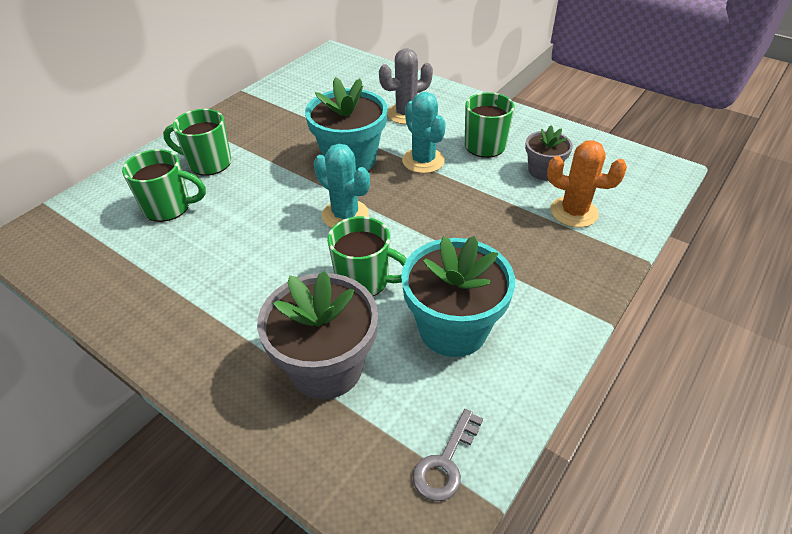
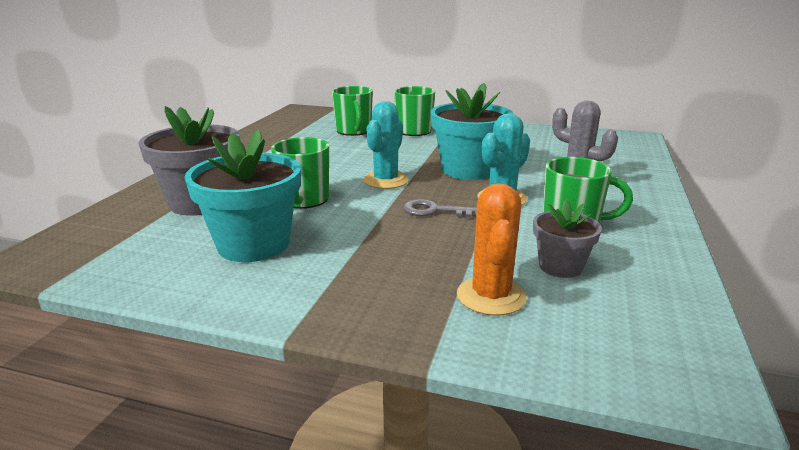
camera: 70 degrees right, 20 degrees down
grey key [413,409,483,501] -> grey key moved to [403,199,477,218]

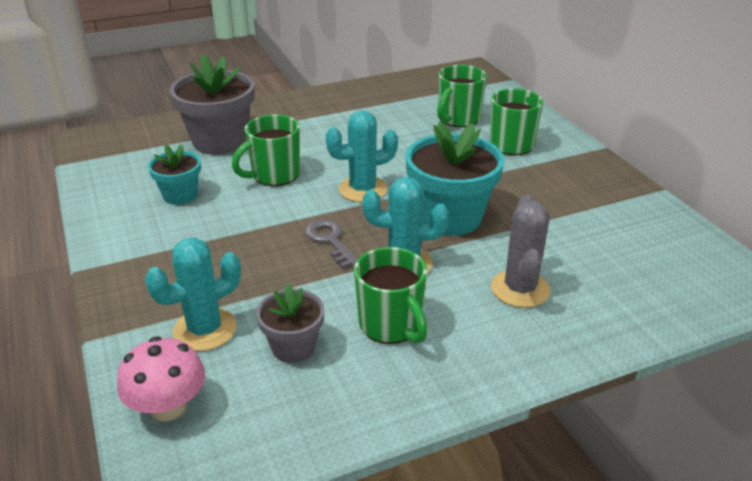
camera: 50 degrees right, 10 degrees up
turquoise flower pot [185,129,301,262] -> turquoise flower pot [148,144,201,205], size x0.56
orange cactus [457,183,526,316] -> turquoise cactus [145,238,241,351]
none -> pink mushroom [117,336,205,421]

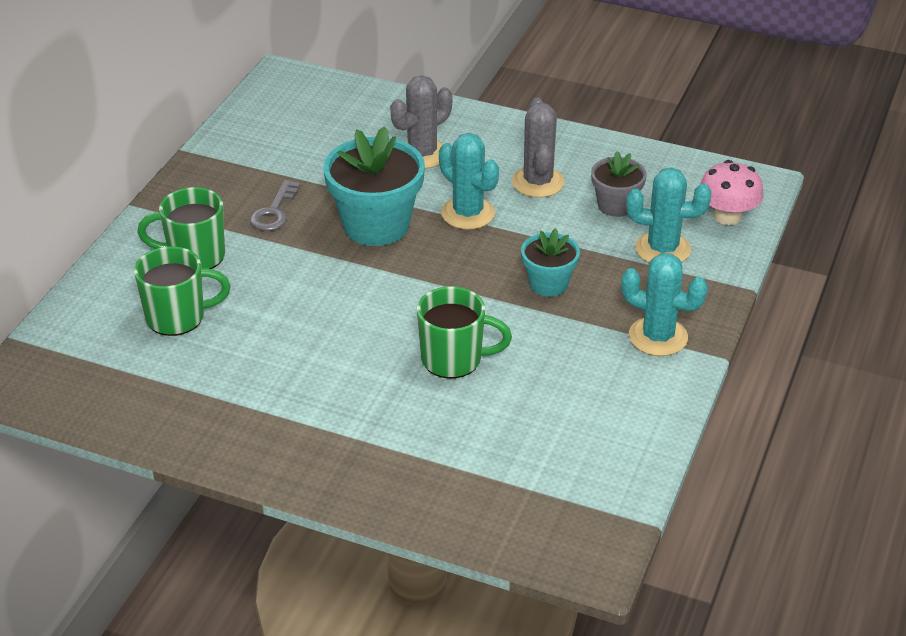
camera: 135 degrees left, 5 degrees up
turquoise flower pot [148,144,201,205] -> turquoise flower pot moved to [521,228,580,297]
grey flower pot [169,54,255,155] -> none
grey key [305,220,358,269] -> grey key moved to [250,180,300,231]
turquoise cactus [326,110,398,202] -> turquoise cactus moved to [621,253,708,356]
green mug [354,247,428,344] -> grey cactus [512,98,565,198]

